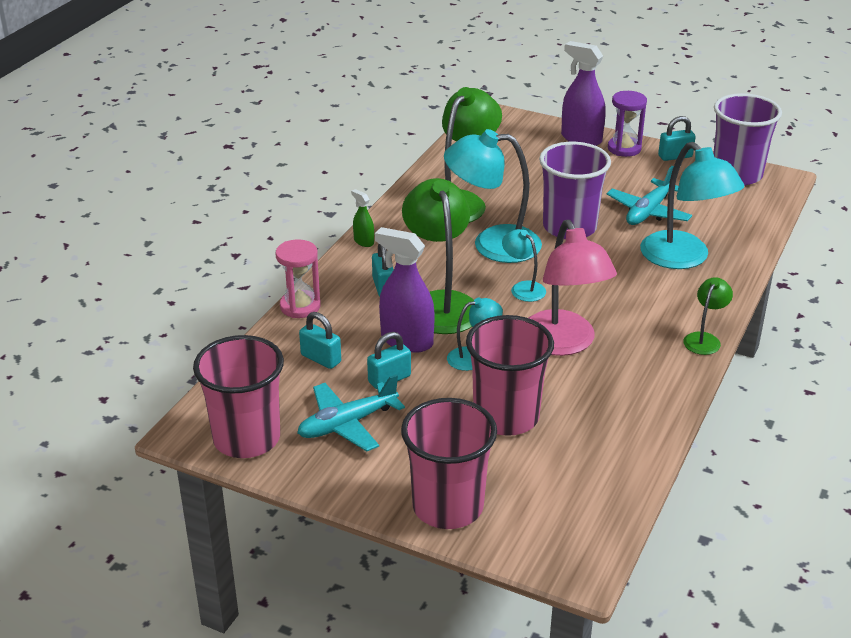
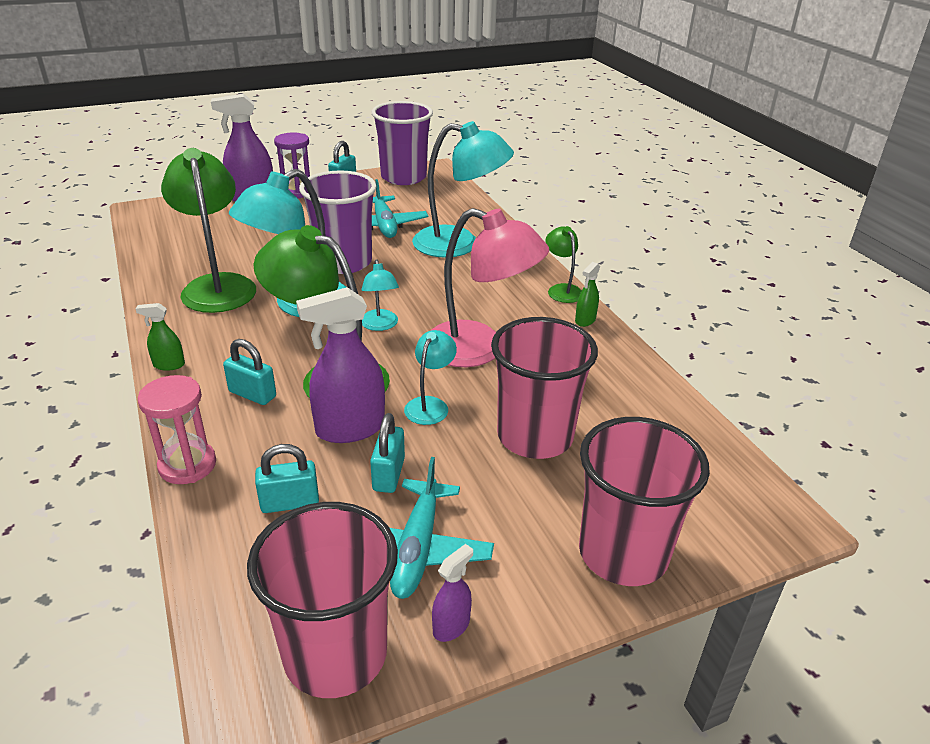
camera: 50 degrees left, 0 degrees up
turquoise lamp [502,229,546,302] -> turquoise lamp turned 105 degrees counterclockwise [361,259,399,331]
none -> purple spray bottle [432,544,473,642]
none -> green spray bottle [575,262,600,327]

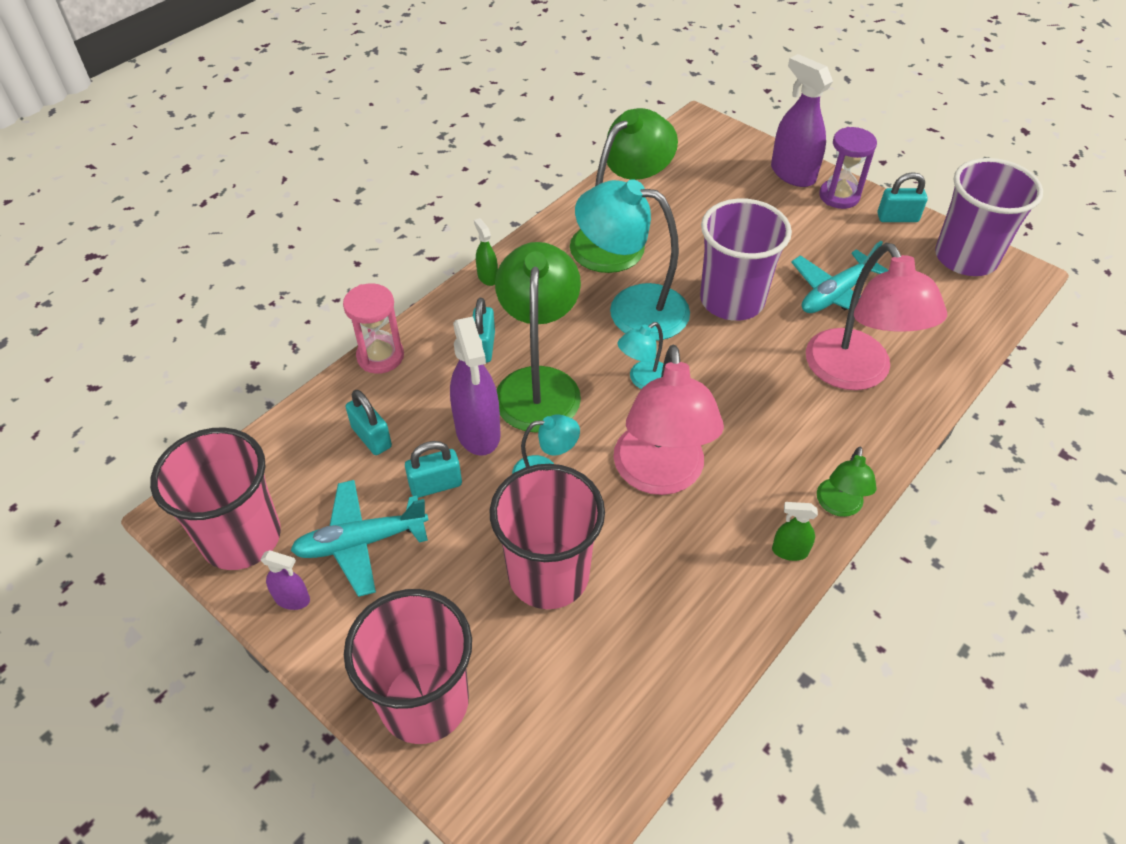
camera: 65 degrees right, 15 degrees up
purple spray bottle [296,287,385,443] -> purple spray bottle turned 150 degrees counterclockwise [450,317,501,456]
turquoise lamp [412,121,514,258] -> pink lamp [806,243,947,390]
green lamp [545,226,582,303] -> green lamp turned 150 degrees clockwise [817,447,877,517]

